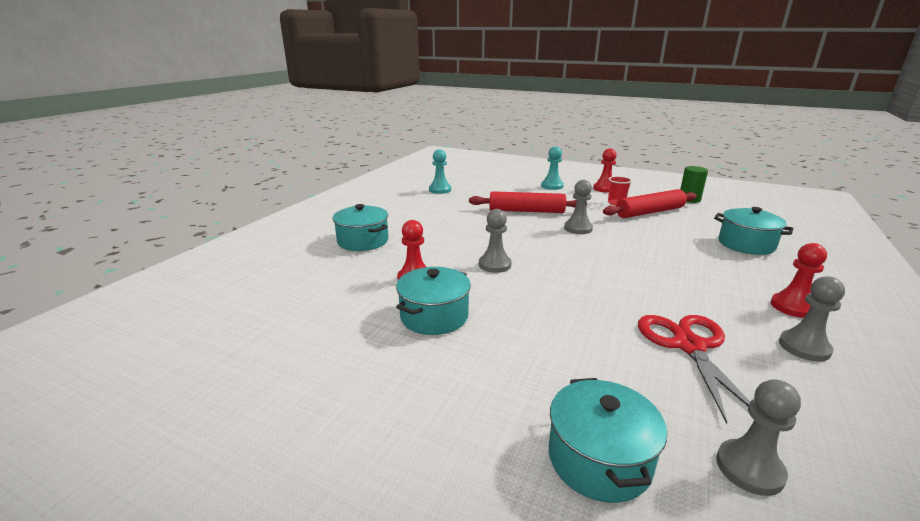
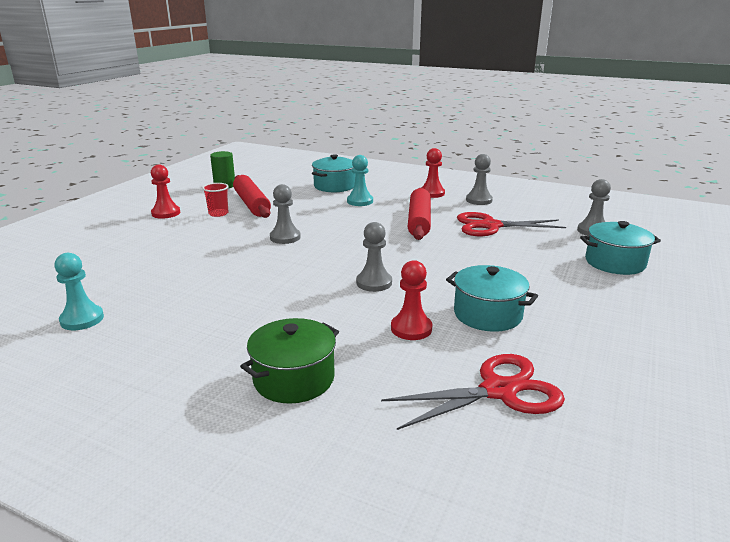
camera: 90 degrees left, 0 degrees up
turquoise pot [332,204,388,251] -> green pot [240,318,339,404]
red rolling pin [469,191,587,213] -> red rolling pin moved to [408,188,431,240]
turquoise pawn [541,146,564,190] -> turquoise pawn moved to [347,155,373,206]
none -> red scissors [381,354,565,430]

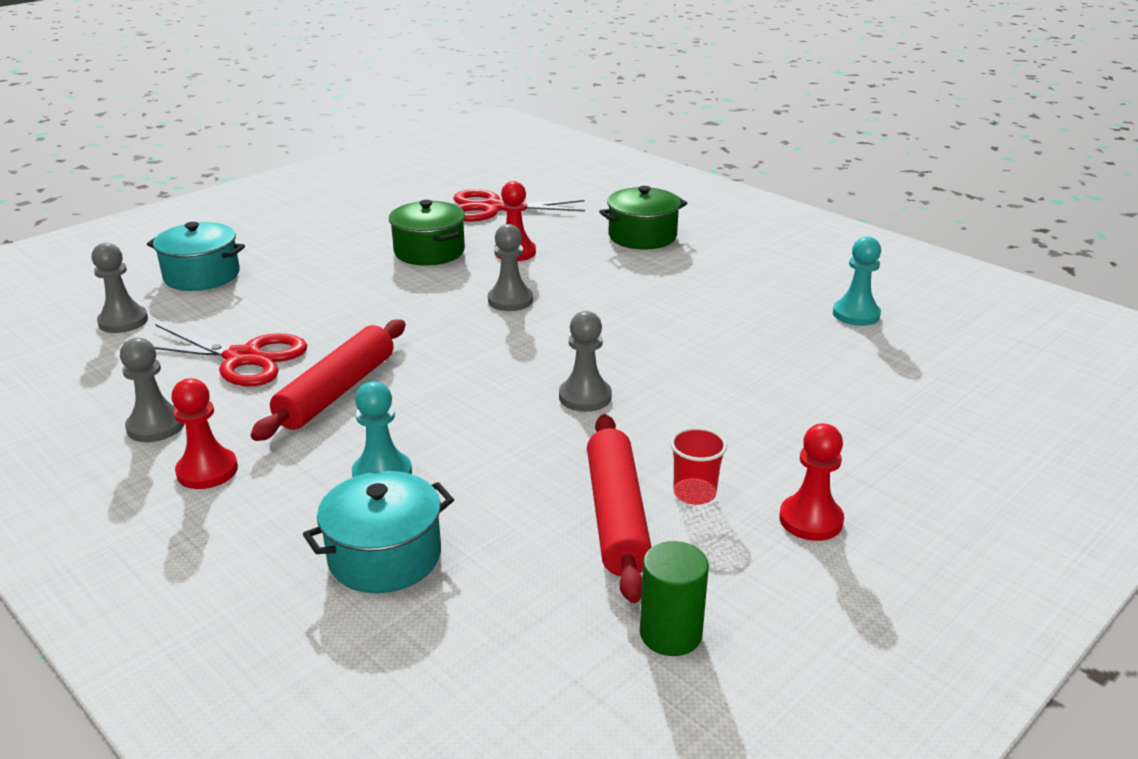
camera: 160 degrees left, 5 degrees up
turquoise pot [446,265,538,332] -> green pot [389,200,465,266]

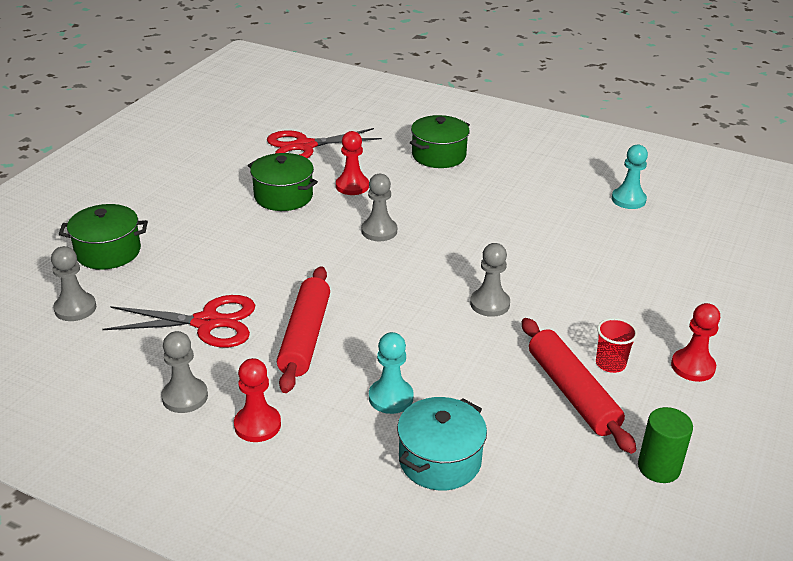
camera: 20 degrees left, 5 degrees up
turquoise pot [147,222,245,291] -> green pot [59,204,148,270]

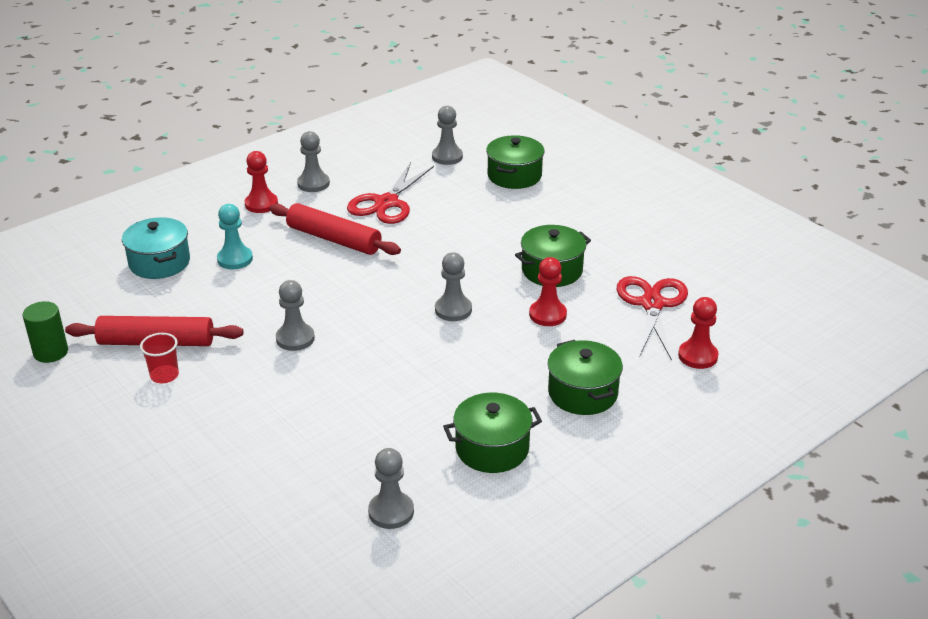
camera: 115 degrees right, 0 degrees up
turquoise pawn [612,144,648,209] -> grey pawn [368,448,414,529]
red pawn [671,303,720,382] -> red pawn moved to [678,297,719,369]
none -> green pot [443,393,542,473]

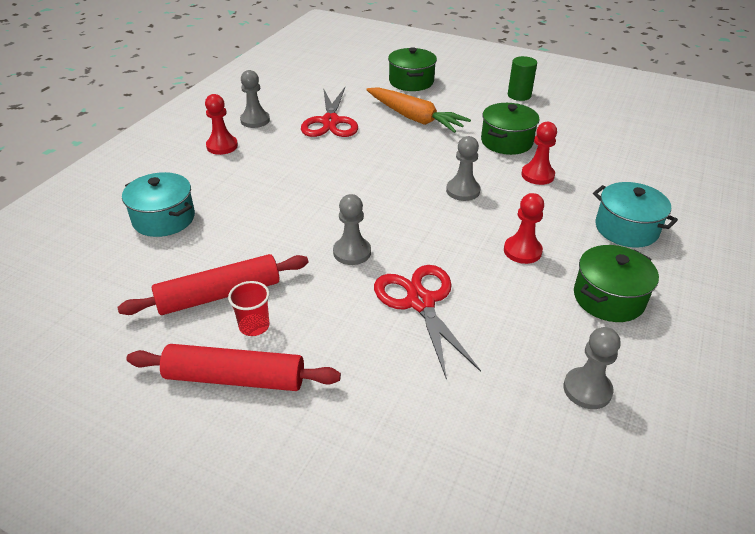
camera: 25 degrees left, 5 degrees up
green cylinder [22,301,68,363] -> green cylinder moved to [508,56,537,101]
turquoise pawn [217,204,253,269] -> none
red rolling pin [269,203,401,255] -> red rolling pin moved to [126,344,341,391]
grey pawn [432,106,463,165] -> none
green pot [548,340,623,415] -> turquoise pot [593,182,678,248]
red scissors [617,276,688,361] -> red scissors moved to [374,265,481,380]
red pawn [678,297,719,369] -> red pawn moved to [504,193,544,264]
none -> orange carrot [366,87,471,133]

